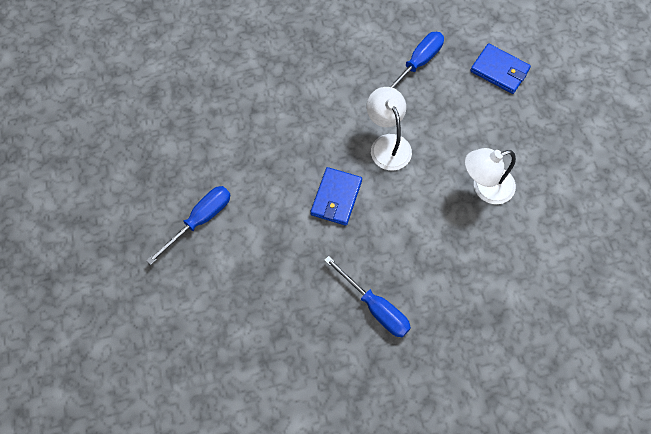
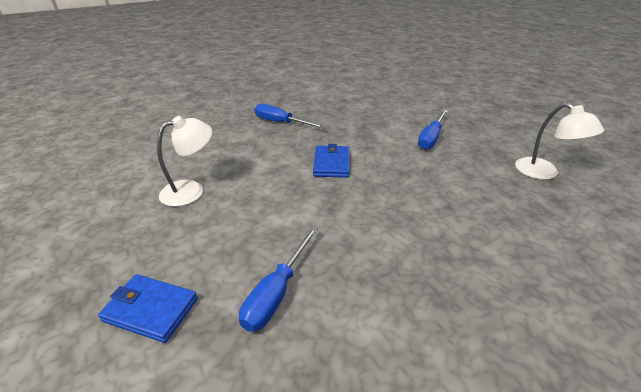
camera: 165 degrees right, 30 degrees down
white lamp [367,87,412,171] -> white lamp moved to [515,103,604,180]

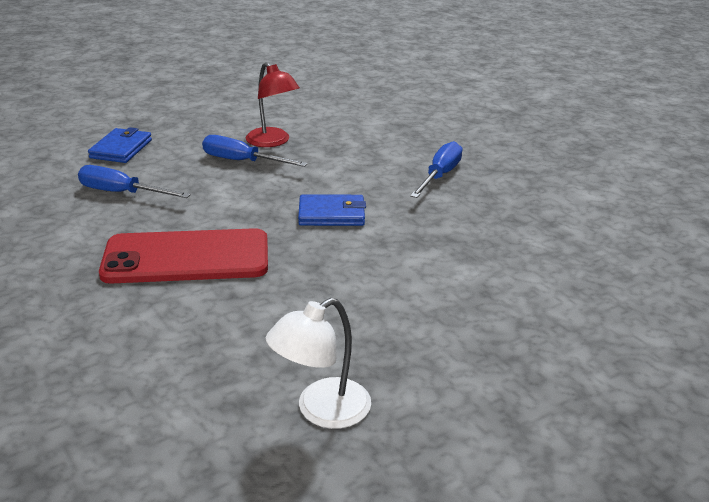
camera: 85 degrees right, 5 degrees down
white lamp [157,116,212,207] -> red lamp [246,62,300,147]
blue screwdriver [418,110,448,150] -> blue screwdriver moved to [202,135,308,167]
none -> red phone [99,228,268,284]

